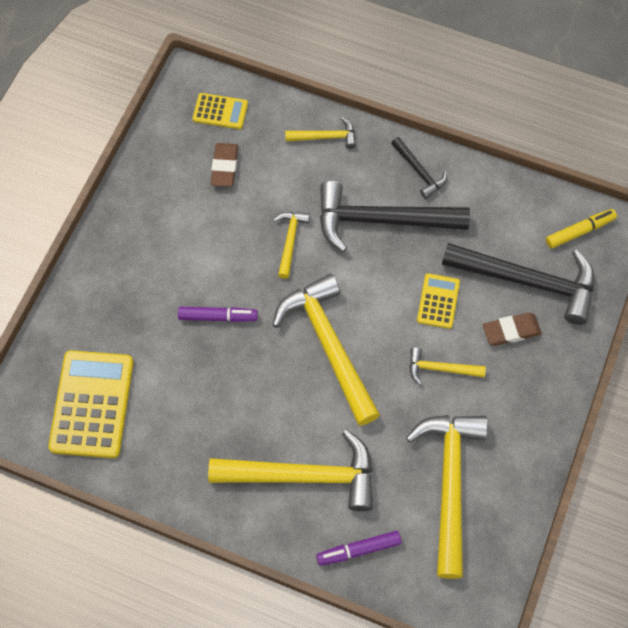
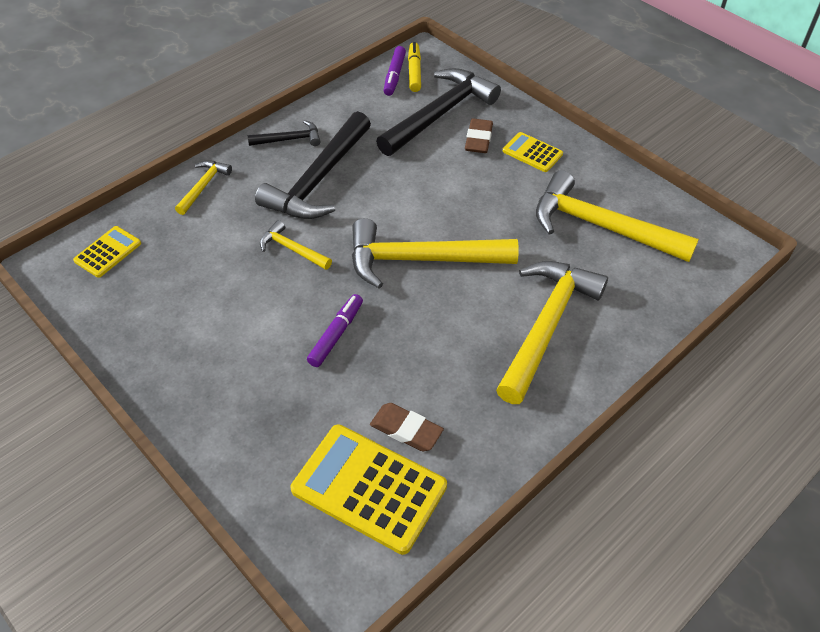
camera: 65 degrees left, 15 degrees down
brown eraser [210,143,238,187] -> brown eraser moved to [370,403,444,451]
purple marker [316,531,402,566] -> purple marker moved to [384,46,406,96]
yellow hammer [409,347,486,385] -> none
yellow calculator [417,273,460,329] -> yellow calculator moved to [503,132,563,172]

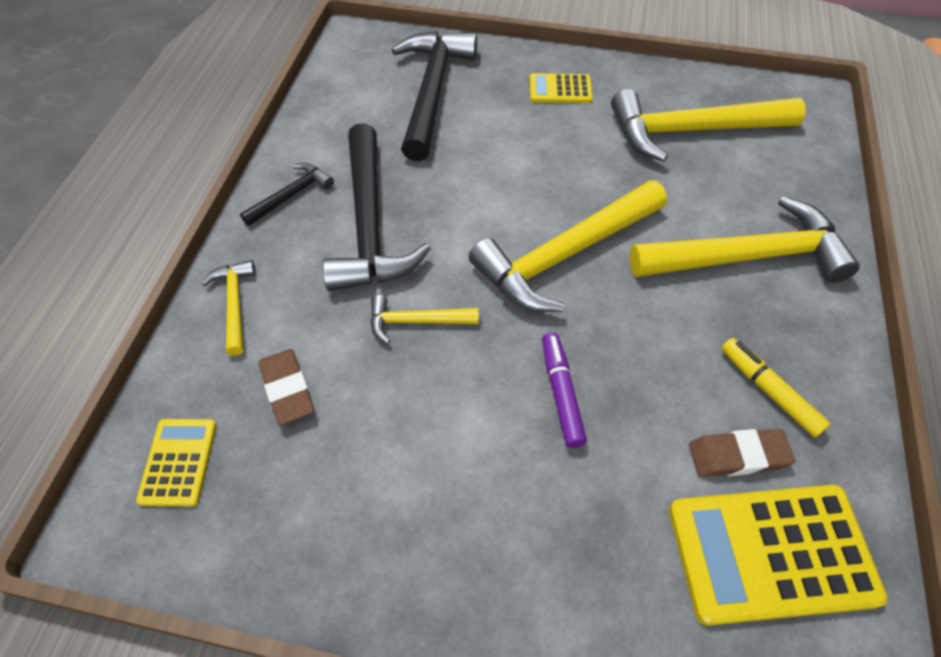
camera: 35 degrees left, 5 degrees up
purple marker [384,46,406,96] -> none
yellow marker [408,42,421,92] -> yellow marker moved to [721,338,830,437]
brown eraser [465,118,493,153] -> brown eraser moved to [259,349,314,425]
yellow hammer [496,261,608,404] -> yellow hammer turned 90 degrees clockwise [630,196,860,283]

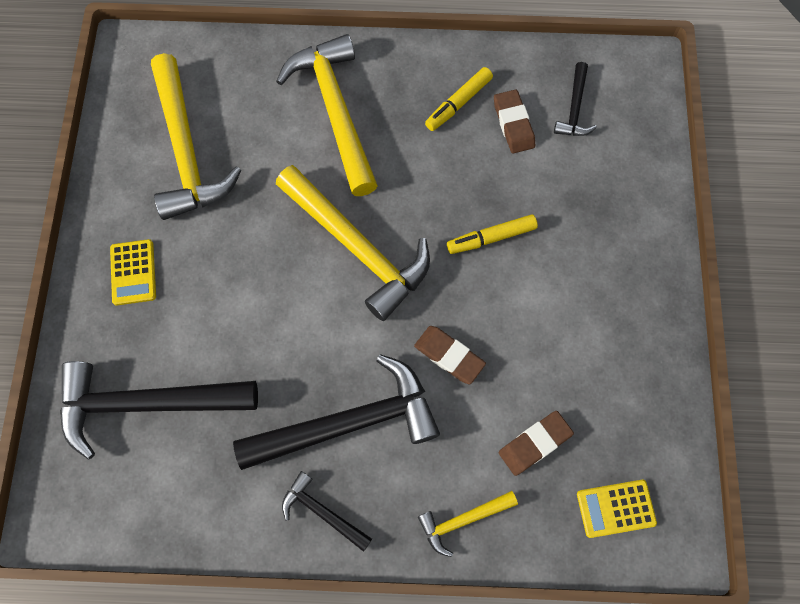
camera: 100 degrees left, 15 degrees up
yellow hammer [370,295,479,344] -> brown eraser [414,326,486,384]
purple marker [542,332,587,448] -> yellow marker [447,214,538,254]
yellow calculator [669,485,888,626] -> black hammer [554,62,597,136]

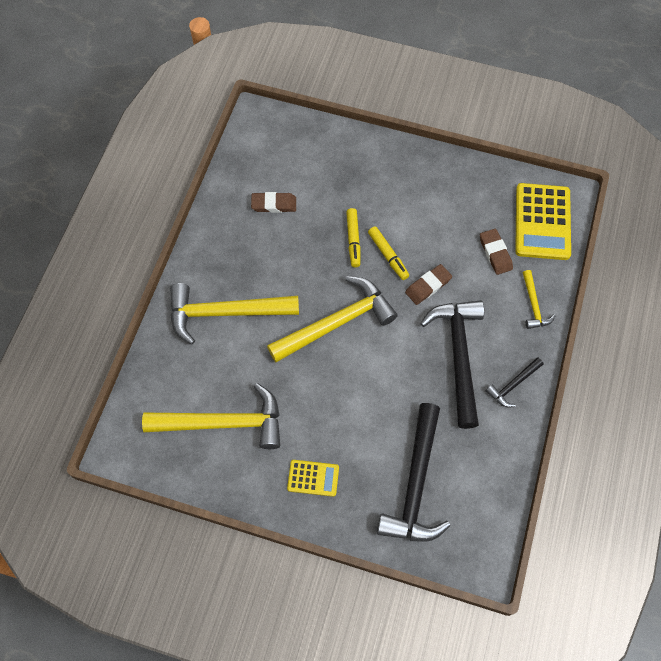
camera: 75 degrees left, 5 degrees down
yellow marker [425,67,493,131] -> yellow marker moved to [368,226,409,280]
black hammer [554,62,597,136] -> none
yellow calculator [577,480,657,538] -> yellow calculator [515,183,571,260], size x1.90

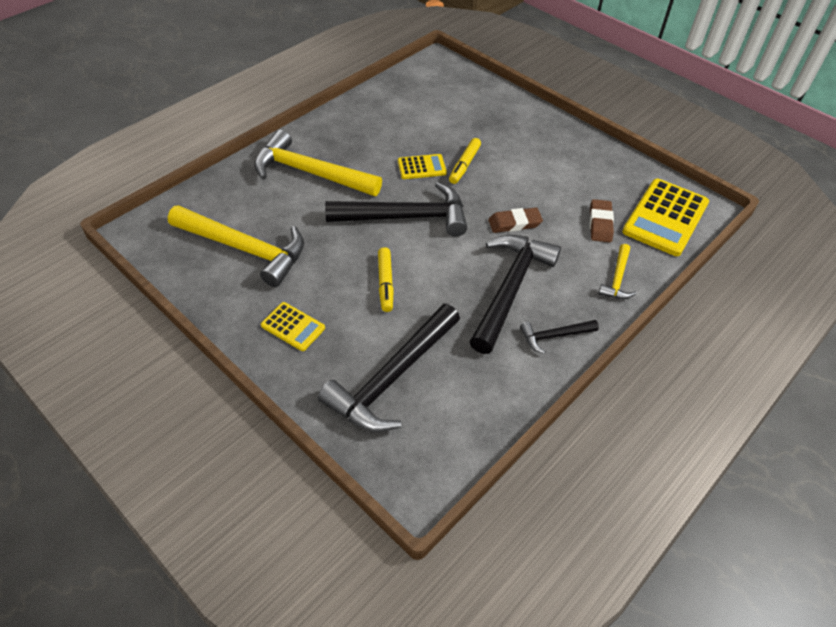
camera: 25 degrees right, 15 degrees down
brown eraser [251,192,296,213] -> none
yellow hammer [267,276,398,362] -> black hammer [325,182,467,237]
yellow marker [368,226,409,280] -> yellow marker moved to [378,247,394,312]
none -> yellow calculator [398,154,447,179]

